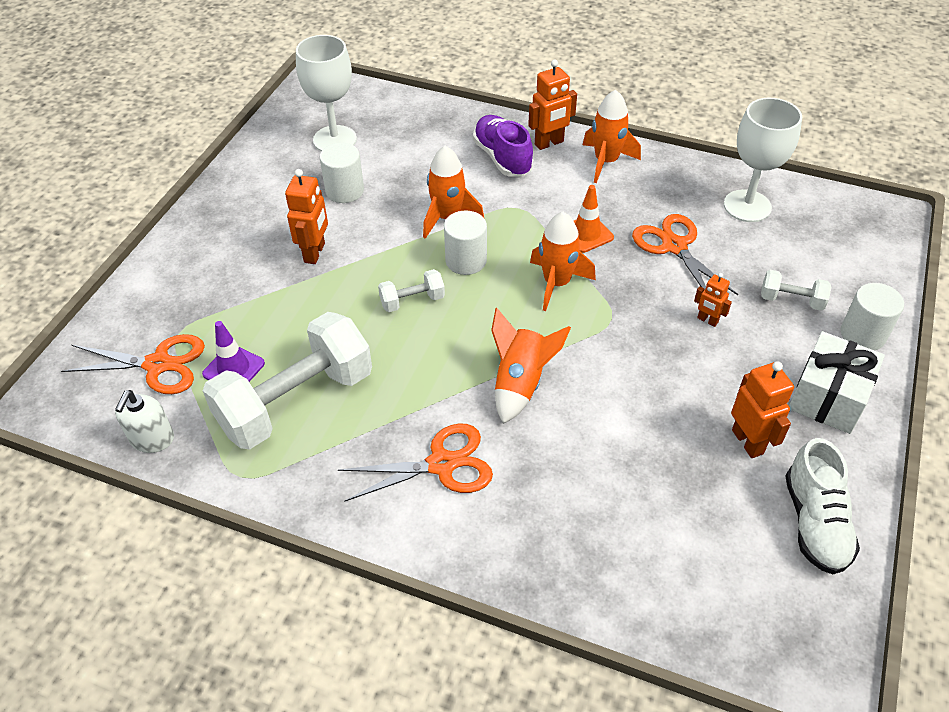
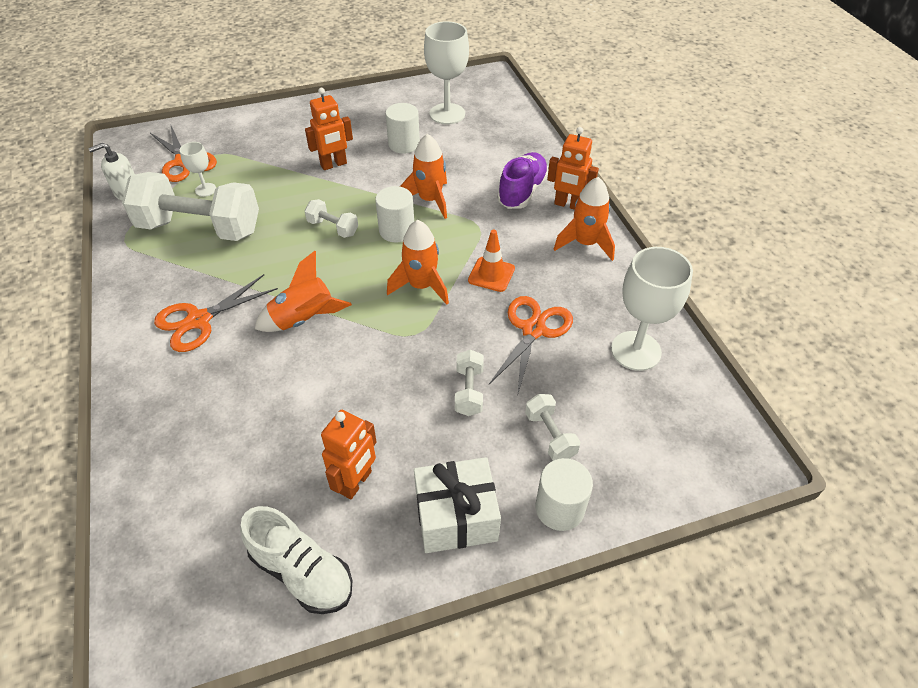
camera: 50 degrees right, 0 degrees up
purple traffic cone [202,321,265,382] -> white goblet [180,142,216,197]
orange scissors [338,423,493,502] -> orange scissors turned 105 degrees clockwise [154,274,278,352]
orange robot [694,273,732,327] -> white dumbbell [455,350,484,416]
white shoe [785,438,860,574] -> white shoe turned 105 degrees counterclockwise [240,506,353,614]

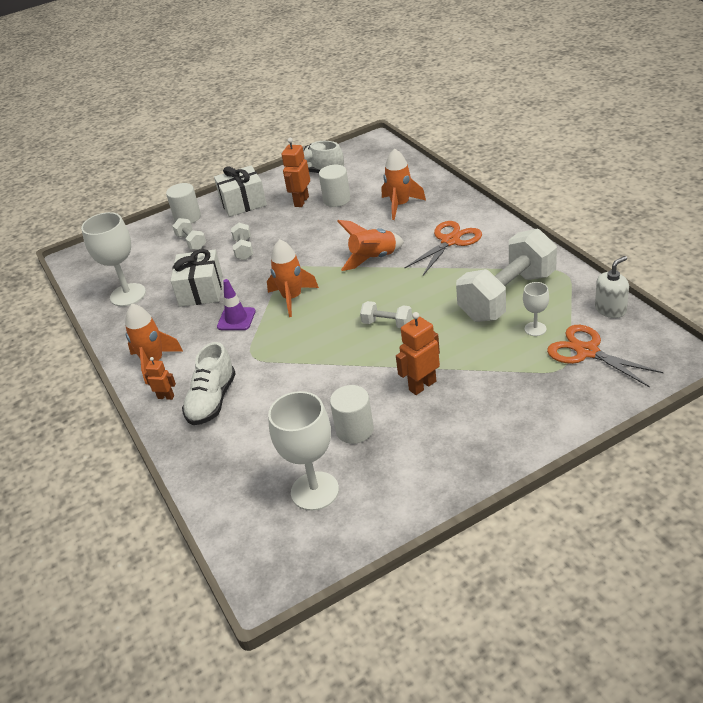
camera: 175 degrees right, 10 degrees down
white dumbbell [122,172,259,241] -> white dumbbell turned 45 degrees counterclockwise [456,229,557,322]
white cylinder [375,186,414,242] -> white cylinder moved to [319,165,350,207]
orange rocket [400,134,447,219] -> orange rocket moved to [382,148,426,220]
orange traffic cone [468,230,515,292] -> purple traffic cone [217,279,255,330]
orange scissors [489,296,573,393] -> white gift [171,249,223,307]
purple shoe [497,152,549,209] -> white shoe [182,342,236,425]
orange robot [547,127,599,210] -> orange robot [145,357,176,400], size x0.59

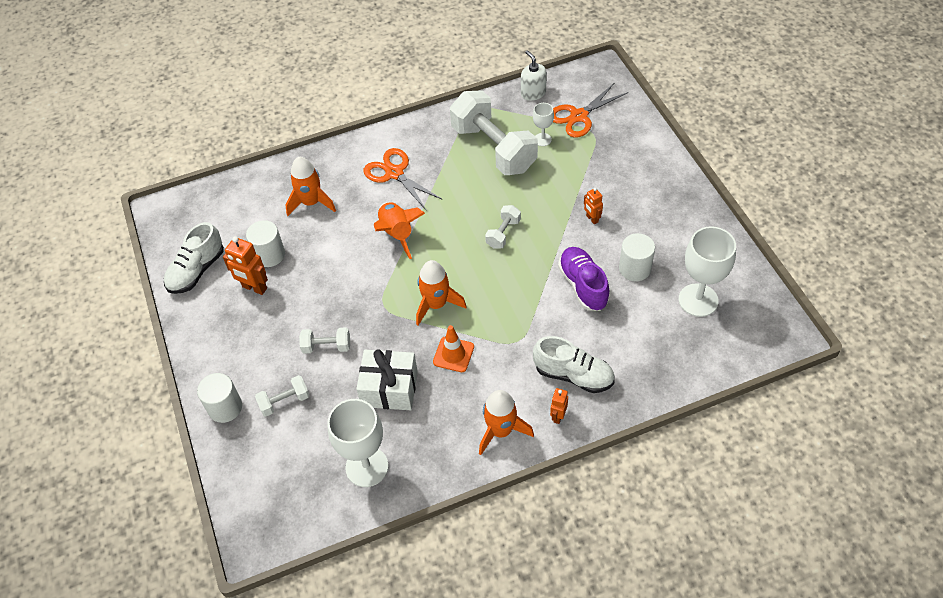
camera: 85 degrees left, 15 degrees up
white gift [214,165,267,217] -> none
purple traffic cone [217,279,255,330] -> orange traffic cone [433,325,474,372]
orange robot [396,312,440,395] -> orange robot [584,188,603,224], size x0.59
none -> purple shoe [558,247,610,311]

